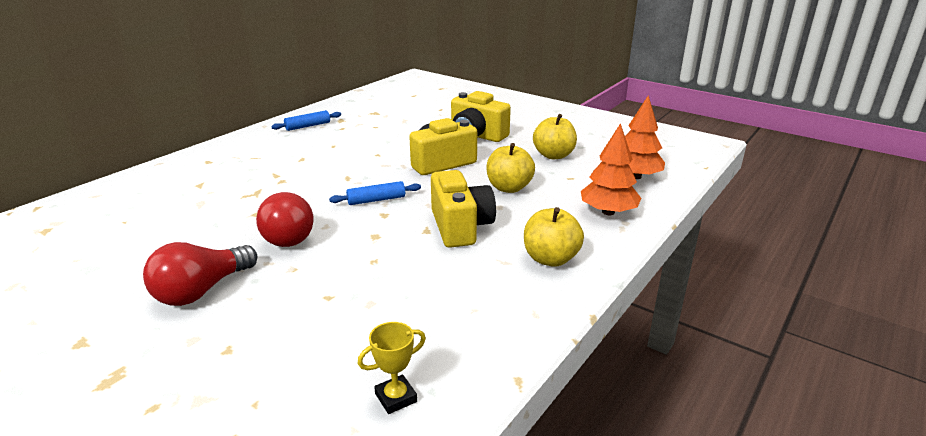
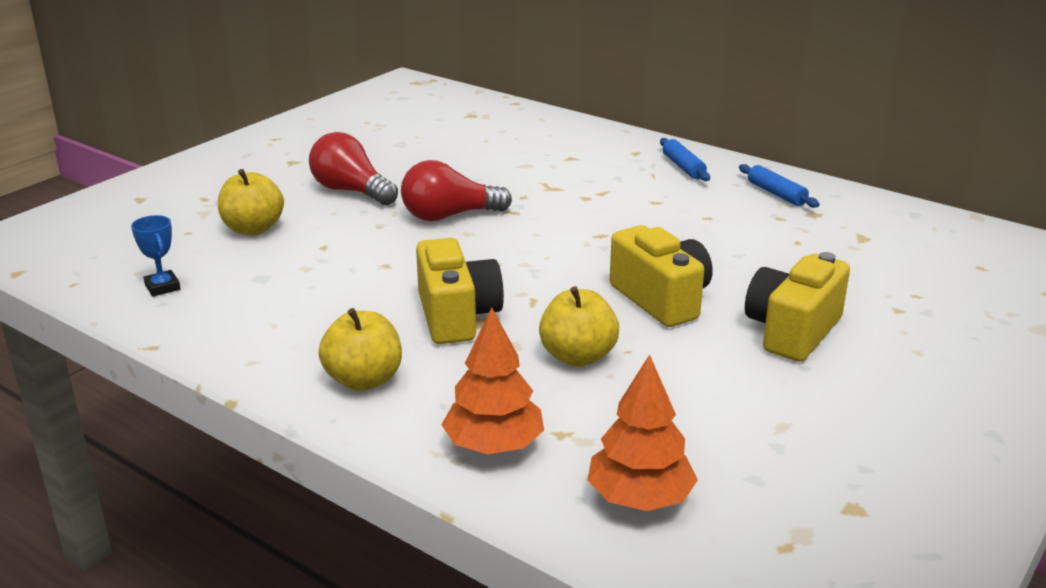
camera: 90 degrees right, 0 degrees up
blue rolling pin [329,181,421,205] -> blue rolling pin moved to [660,138,710,181]
yellow trophy [358,322,426,414] -> blue trophy [131,215,181,297]
yellow camera [431,170,496,248] -> yellow camera turned 90 degrees counterclockwise [416,238,504,344]
yellow apple [533,114,577,159] -> yellow apple moved to [218,169,284,235]

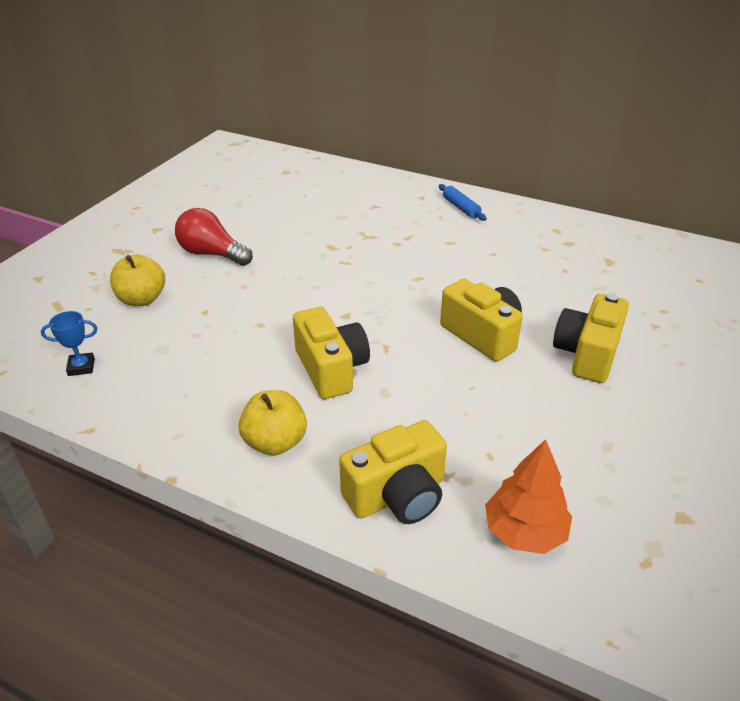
camera: 10 degrees left, 10 degrees up
blue trophy [131,215,181,297] -> blue trophy turned 60 degrees counterclockwise [41,311,97,376]
red light bulb [401,160,512,221] -> none
orange tree [441,308,544,454] -> yellow camera [339,420,447,524]
yellow apple [539,286,619,367] -> none
blue rolling pin [739,164,820,208] -> none

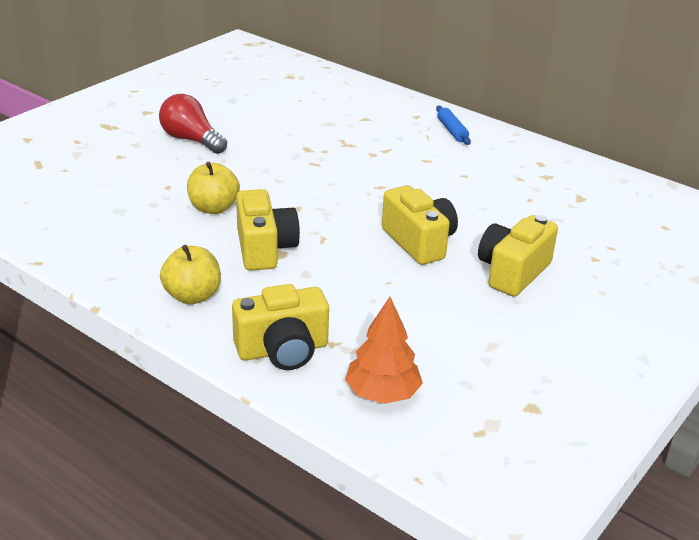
camera: 10 degrees right, 5 degrees down
blue trophy [41,311,97,376] -> none
yellow apple [110,254,165,306] -> yellow apple moved to [187,162,240,214]

